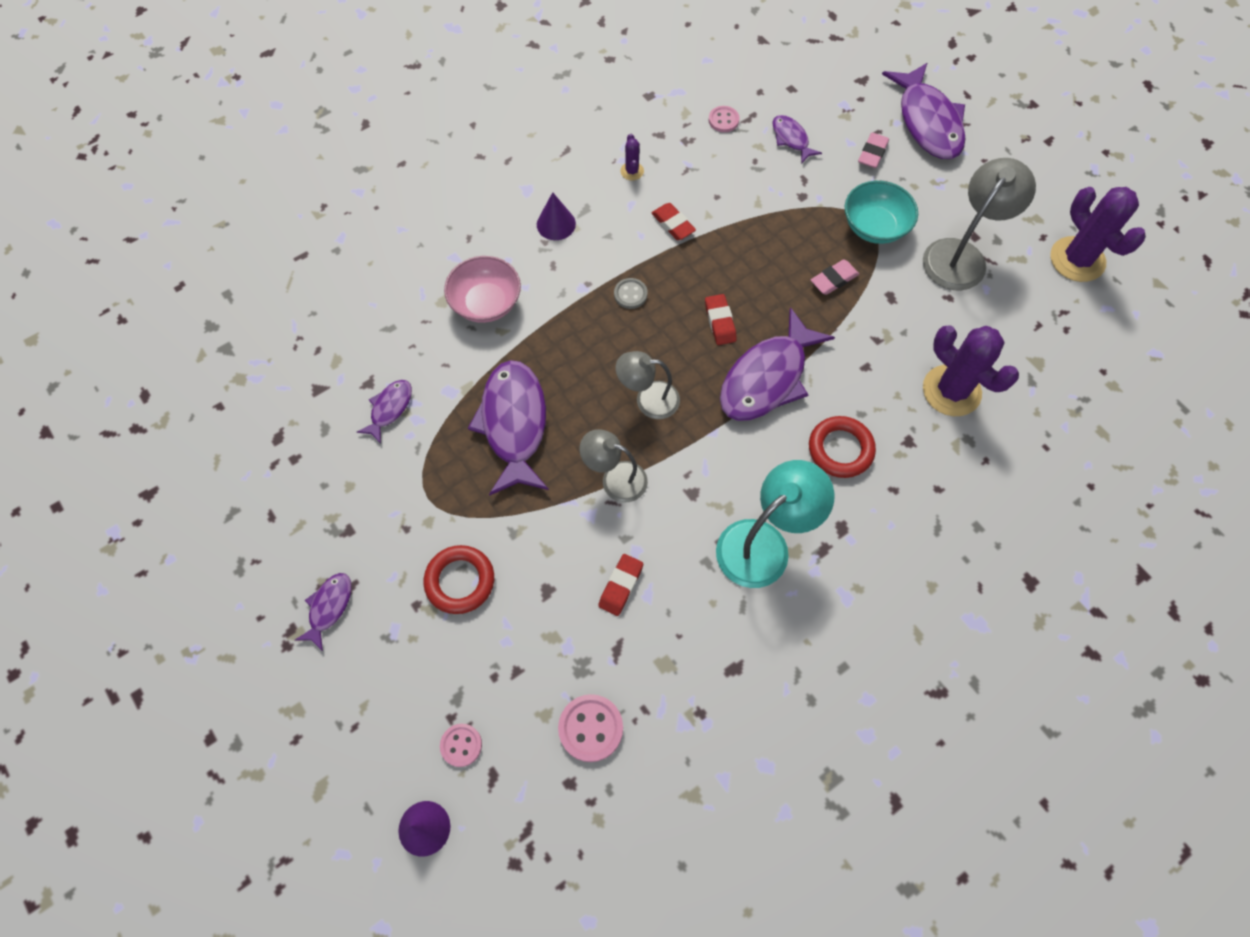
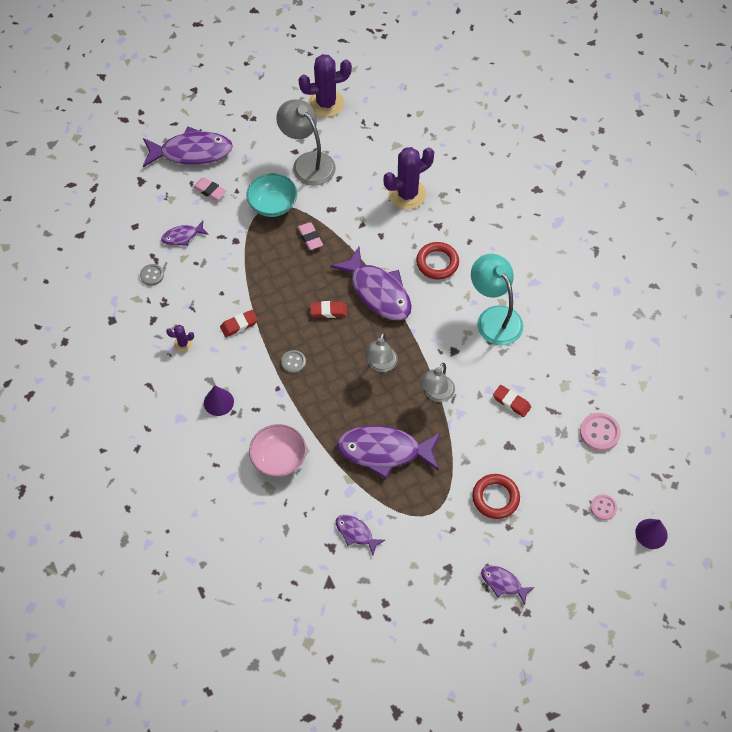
camera: 80 degrees left, 5 degrees down
pink button [709,106,740,132] -> grey button [140,264,164,286]

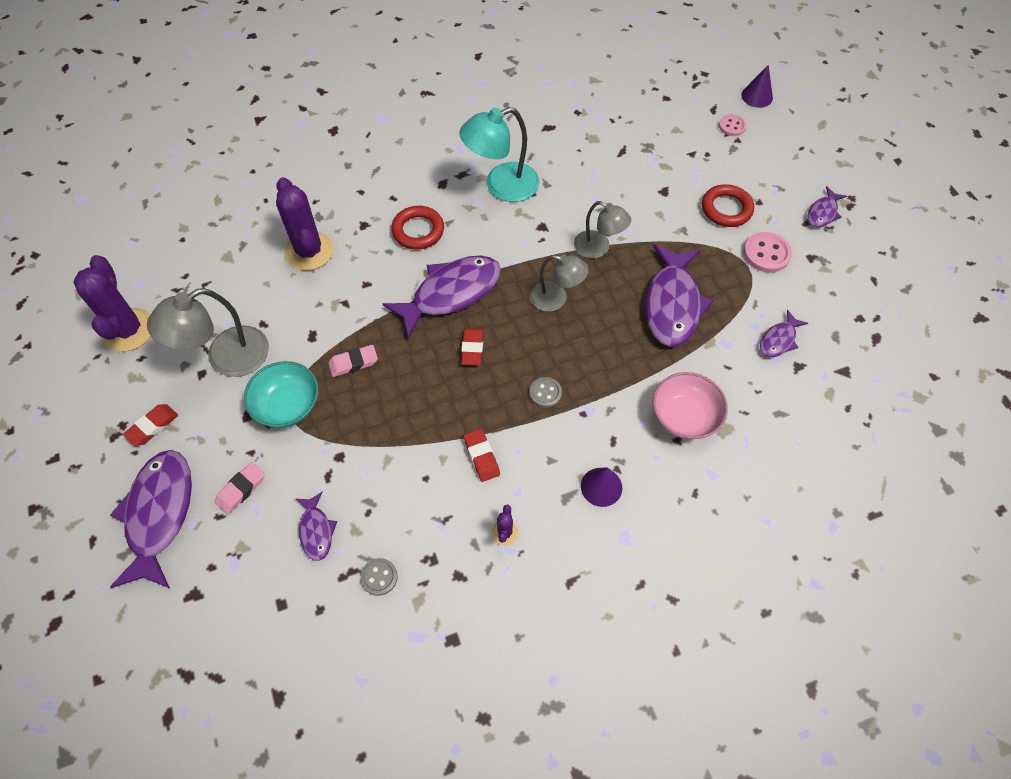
camera: 85 degrees left, 0 degrees up
red eraser [493,385,531,417] -> red eraser moved to [123,404,178,446]
pink button [580,413,621,451] -> pink button moved to [744,232,792,273]

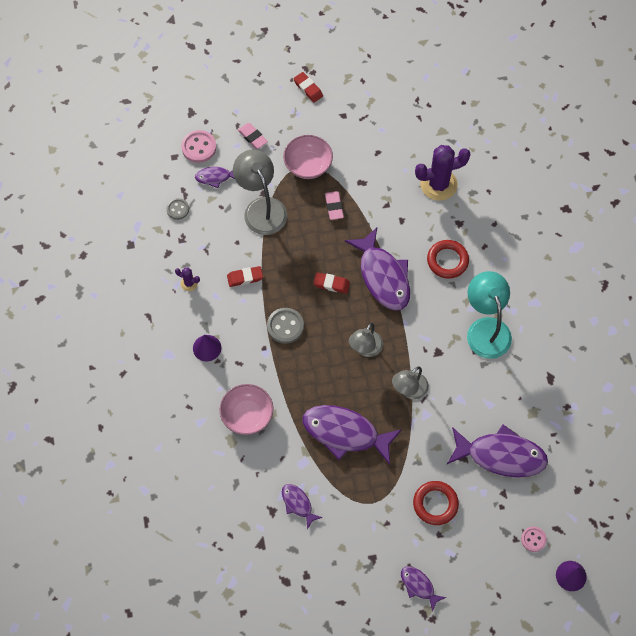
camera: 100 degrees right, 5 degrees up
purple cactus [73,255,151,352] -> none
purple fish [110,450,192,588] -> purple fish moved to [447,425,548,478]
grey lamp [147,288,269,377] -> grey lamp moved to [233,150,287,235]
turquoise bowl [244,361,318,428] -> pink bowl [283,135,333,179]
grey button [529,377,562,408] -> grey button [267,308,304,344], size x1.57
pink button [744,232,792,273] -> pink button moved to [181,130,216,163]

